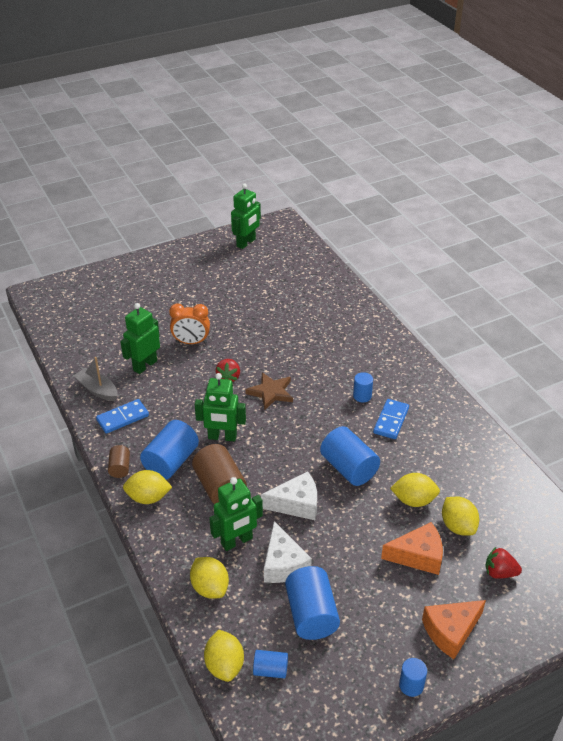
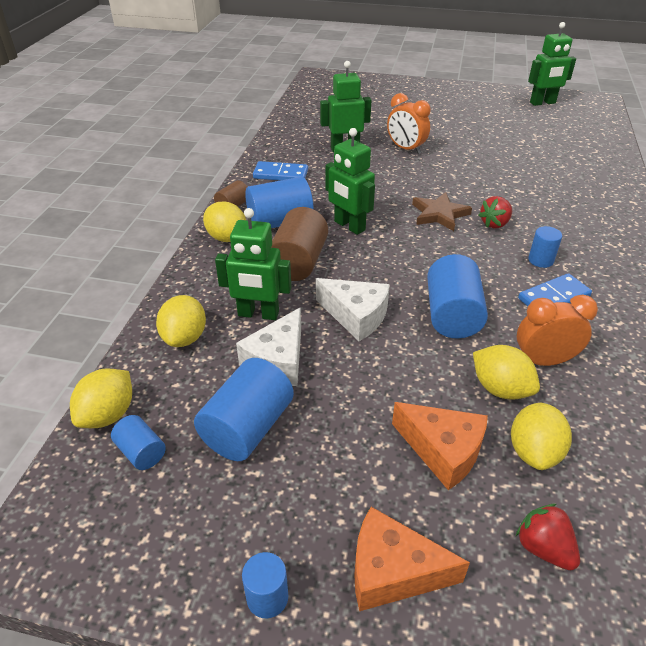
camera: 40 degrees right, 0 degrees up
grey boat [74,357,118,401] -> none
red strawberry [215,359,240,382] -> red strawberry moved to [479,196,512,228]
none -> orange clock [517,295,598,366]

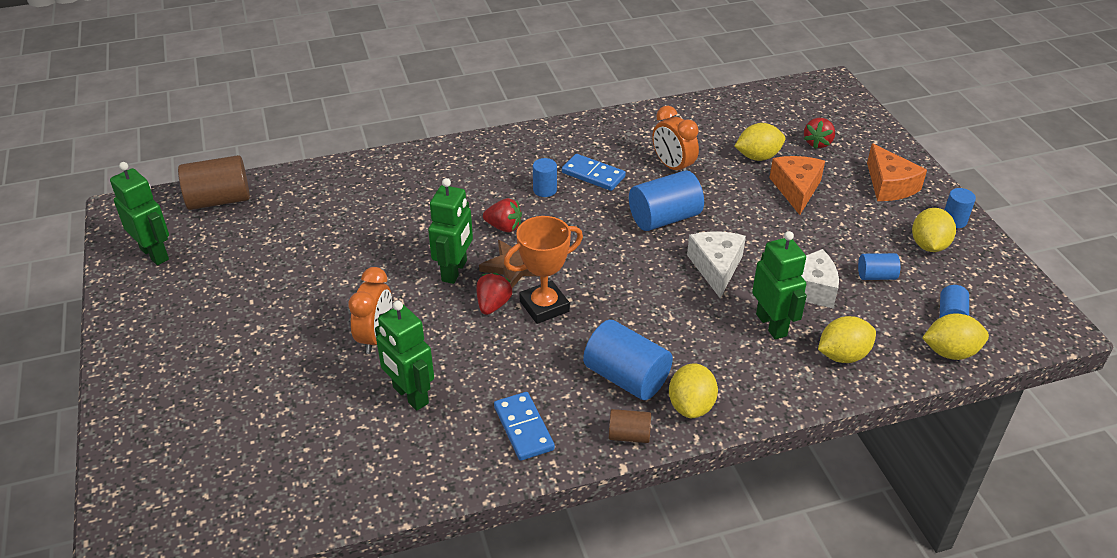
camera: 120 degrees left, 0 degrees up
blue cylinder [194,358,294,461] -> blue cylinder [858,253,900,280], size x0.53
brown cylinder [271,207,328,281] -> brown cylinder moved to [178,155,250,210]
green robot [325,128,375,235] -> green robot moved to [428,178,473,284]
yellow lemon [473,345,540,400] -> yellow lemon moved to [912,208,956,252]
none -> red strawberry [477,273,513,315]
none -> orange trophy [504,216,583,324]

